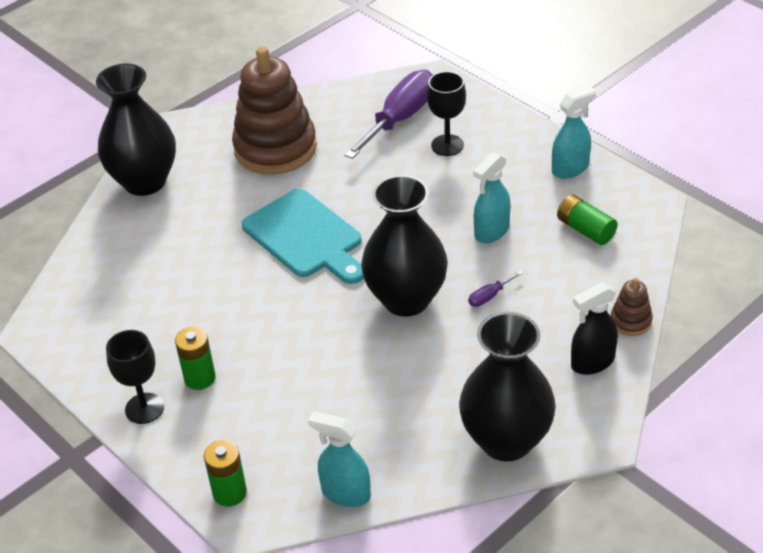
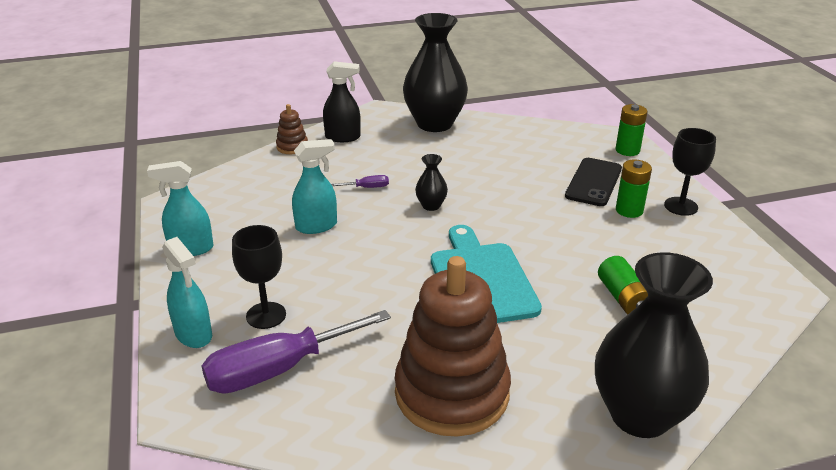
camera: 155 degrees left, 10 degrees down
turquoise spray bottle [308,411,371,507] -> turquoise spray bottle moved to [162,237,212,348]
black vase [361,175,448,317] -> black vase [415,154,448,211], size x0.42
green battery [557,195,618,245] -> green battery moved to [598,256,648,315]
none -> black phone [565,158,622,206]

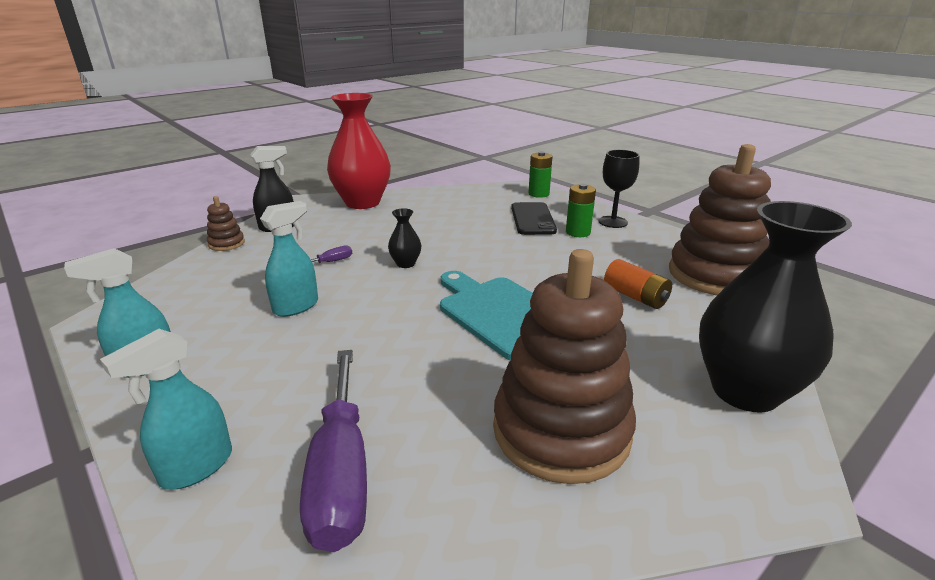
camera: 25 degrees left, 5 degrees down
turquoise spray bottle [162,237,212,348] -> turquoise spray bottle turned 105 degrees clockwise [100,329,232,489]
purple screwdriver [201,310,391,394] -> purple screwdriver turned 45 degrees counterclockwise [300,350,367,552]
black goblet [232,225,286,329] -> none
black vase [403,13,468,132] -> red vase [327,93,391,209]
green battery [598,256,648,315] -> orange battery [604,259,672,309]
none -> brown stacking toy [669,144,771,295]

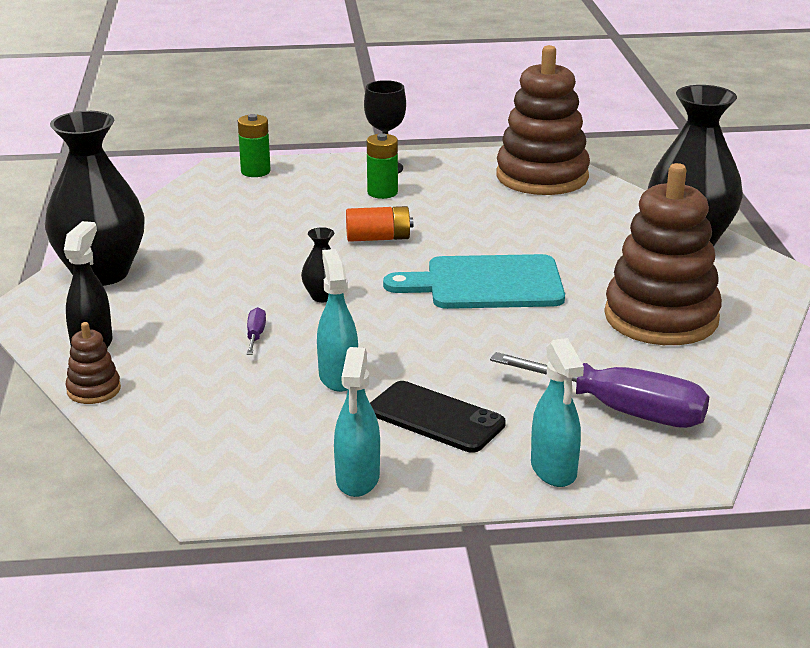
camera: 55 degrees left, 0 degrees up
red vase [327,93,391,209] -> black vase [45,111,145,286]
black phone [511,202,557,235] -> black phone moved to [370,381,506,453]
orange battery [604,259,672,309] -> orange battery moved to [346,206,413,242]

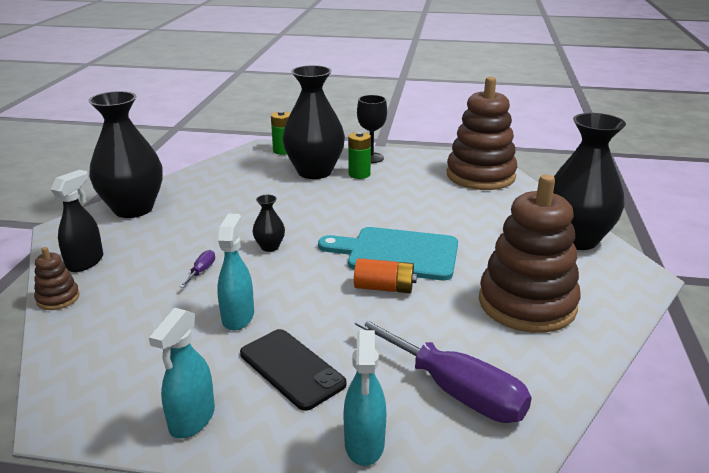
camera: 15 degrees right, 0 degrees up
orange battery [346,206,413,242] -> orange battery moved to [354,258,417,293]
none -> black vase [282,65,345,179]

